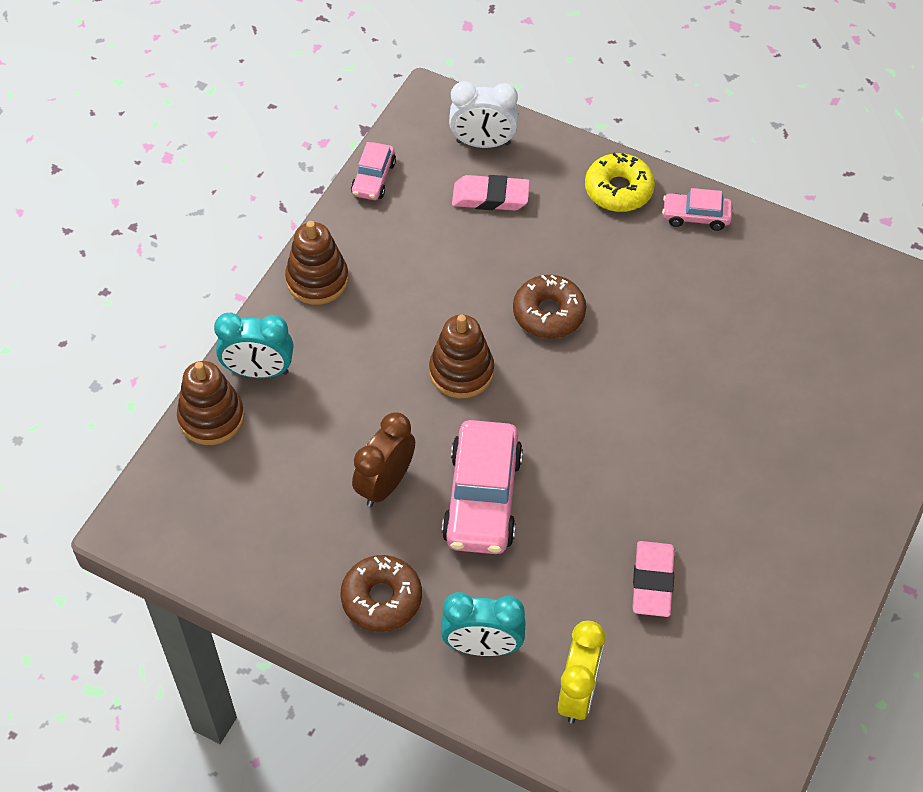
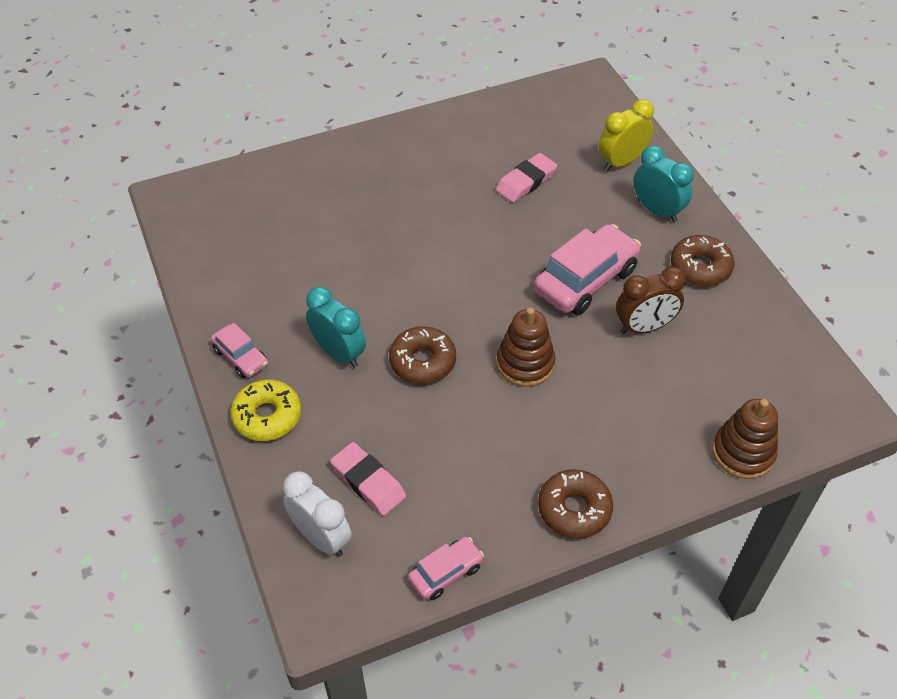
camera: 140 degrees left, 5 degrees down
turquoise clock [214,313,293,378] -> turquoise clock moved to [306,287,366,368]
brown stacking toy [285,221,349,305] -> brown donut [538,469,613,538]

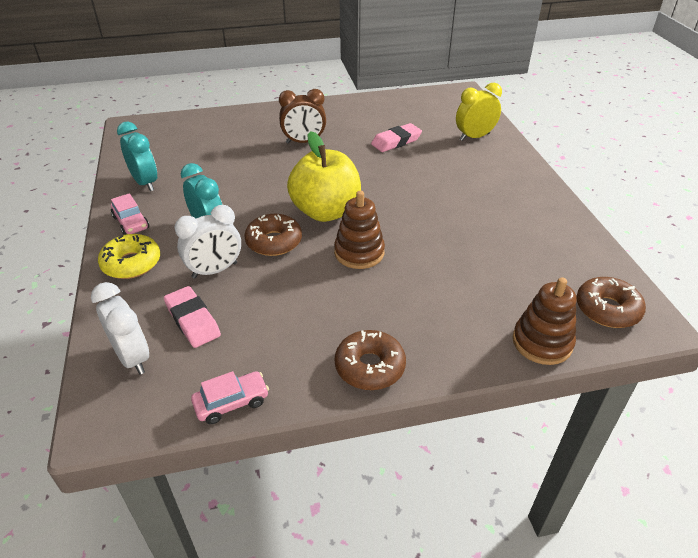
camera: 10 degrees right, 10 degrees down
pink car [534,224,641,315] -> none
brown clock [616,267,686,334] -> brown clock moved to [279,89,326,144]
turquoise clock [633,146,694,222] -> turquoise clock moved to [117,121,157,191]
brown donut [671,235,735,286] -> brown donut moved to [576,277,646,328]
none -> white clock [174,205,241,279]
none -> yellow apple [287,131,361,222]

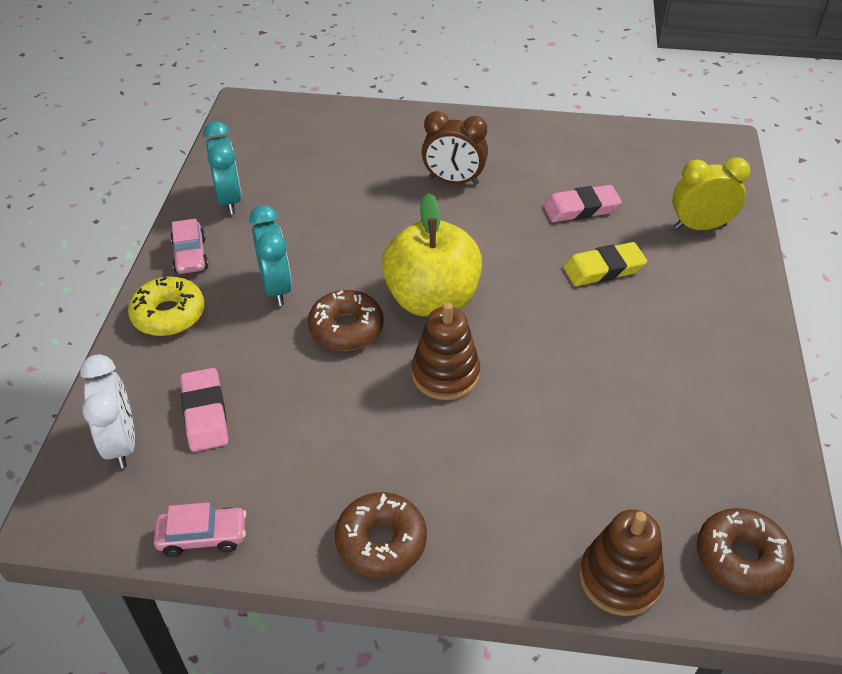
camera: 20 degrees right, 5 degrees up
white clock [174,205,241,279] -> none
none -> yellow eraser [563,242,647,286]

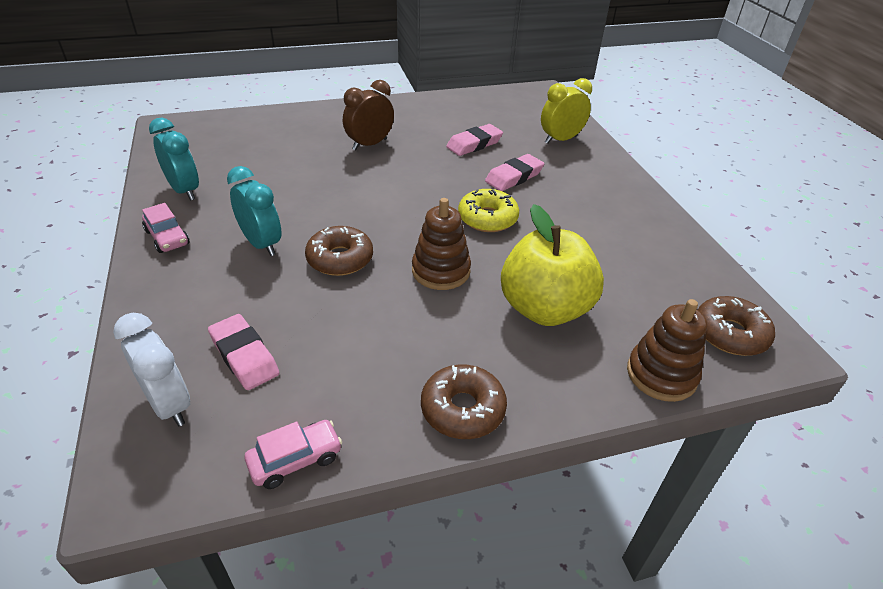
camera: 25 degrees left, 5 degrees down
yellow donut [128,277,205,336] -> yellow donut moved to [458,189,519,232]
yellow apple [382,193,482,316] -> yellow apple moved to [501,204,604,326]
brown clock [422,111,488,185] -> brown clock turned 150 degrees clockwise [343,80,394,150]
yellow eraser [563,242,647,286] -> pink eraser [485,154,544,191]

